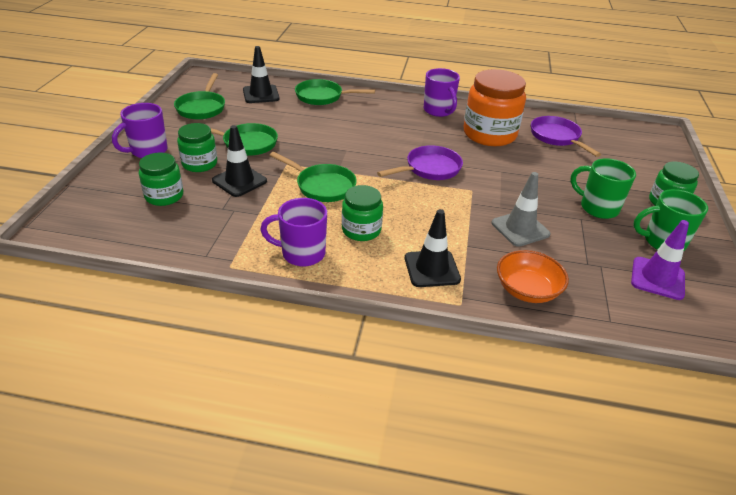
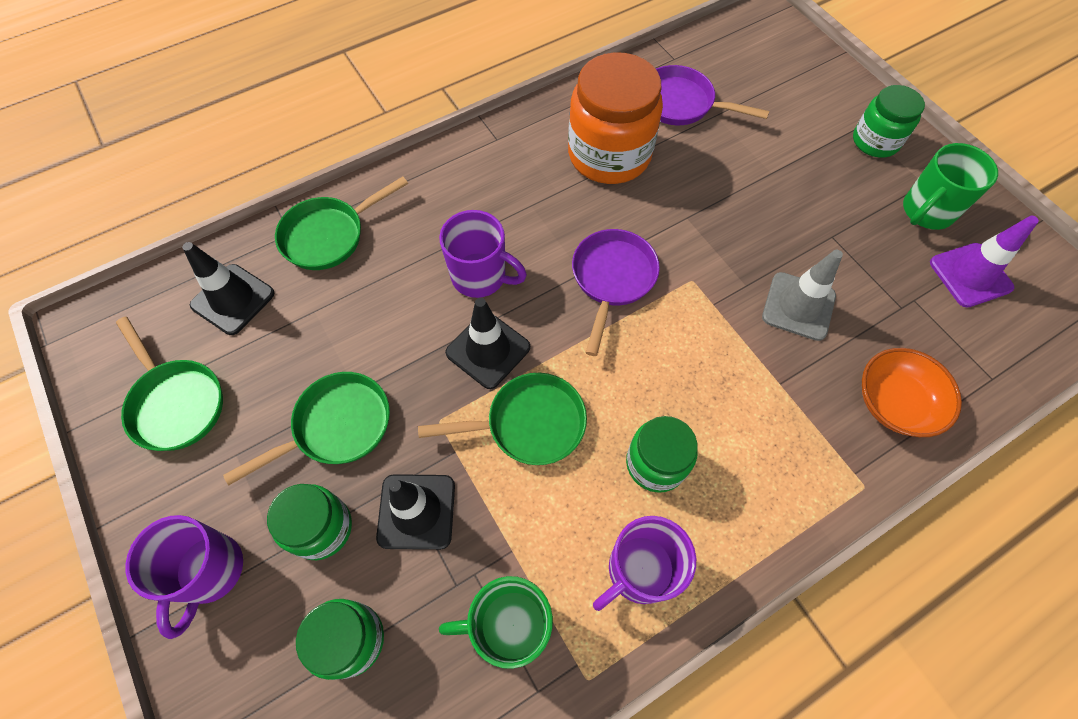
camera: 40 degrees left, 25 degrees up
black traffic cone [405,209,461,287] -> black traffic cone moved to [445,298,530,389]
purple mug [424,68,460,117] -> purple mug moved to [439,210,527,298]
green mug [570,158,636,219] -> green mug moved to [439,576,553,669]

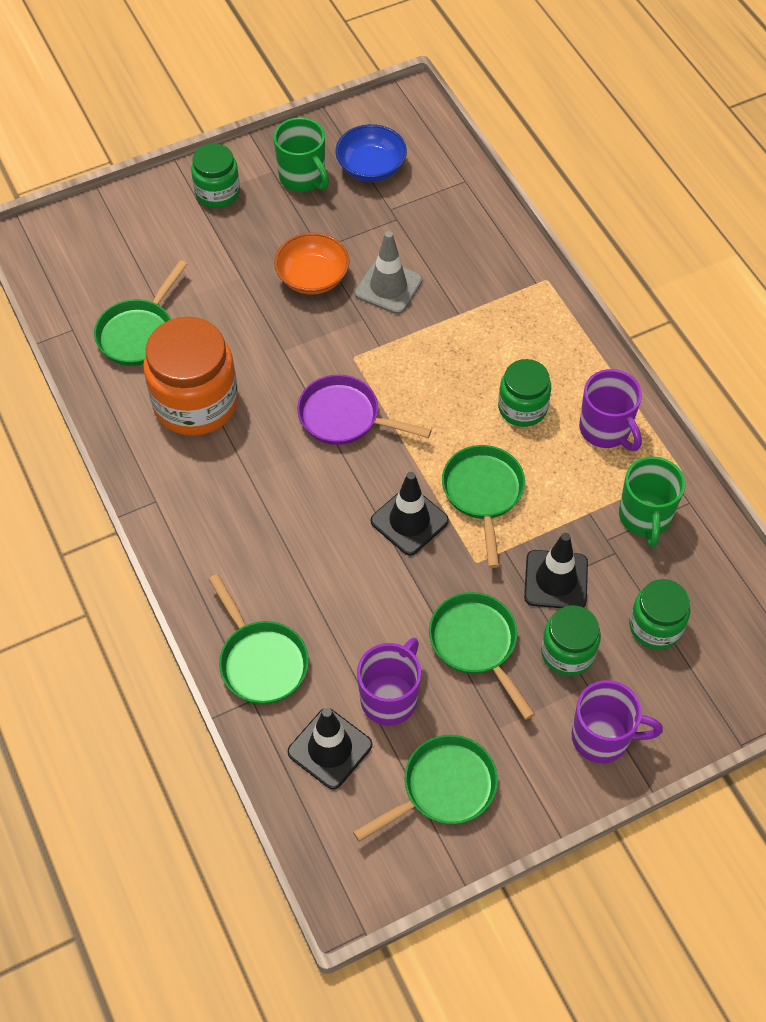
camera: 85 degrees left, 5 degrees down
purple mug [439,210,527,298] -> purple mug moved to [357,638,421,726]
purple pan [656,65,769,125] -> green pan [94,260,187,366]
orange bowl [862,348,962,437] -> orange bowl moved to [274,232,350,295]
purple traffic cone [930,216,1039,308] -> blue bowl [335,124,407,182]

